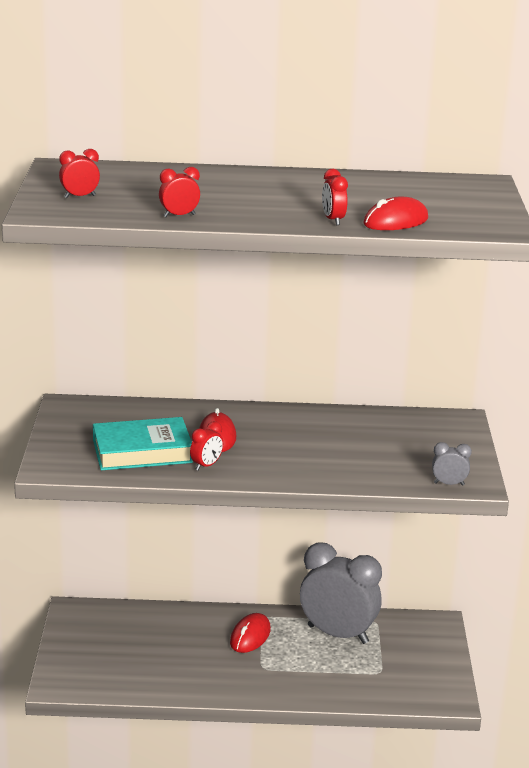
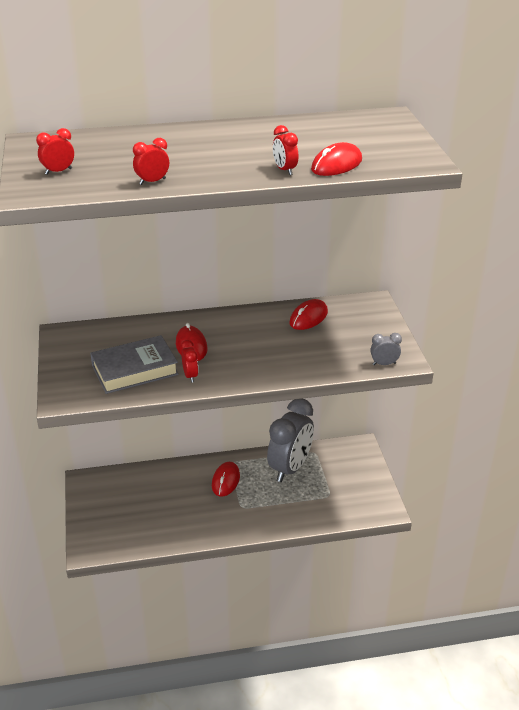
camera: 10 degrees left, 10 degrees up
turquoise book [93,417,193,470] -> grey book [90,335,179,394]
red clock [190,421,223,471] -> red clock turned 45 degrees counterclockwise [181,340,198,383]
grey clock [300,542,382,644] -> grey clock turned 105 degrees clockwise [267,399,314,482]
none -> red mouse [290,299,328,330]

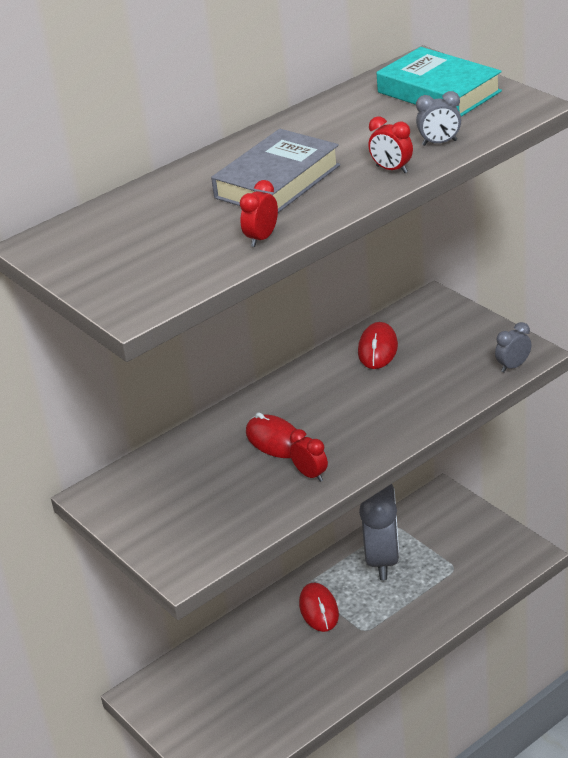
camera: 25 degrees left, 0 degrees up
red clock [36,128,74,175] -> none
grey book [90,335,179,394] -> grey book moved to [211,129,340,213]
red mouse [311,142,362,176] -> grey clock [416,91,461,146]
none -> turquoise book [376,47,502,117]

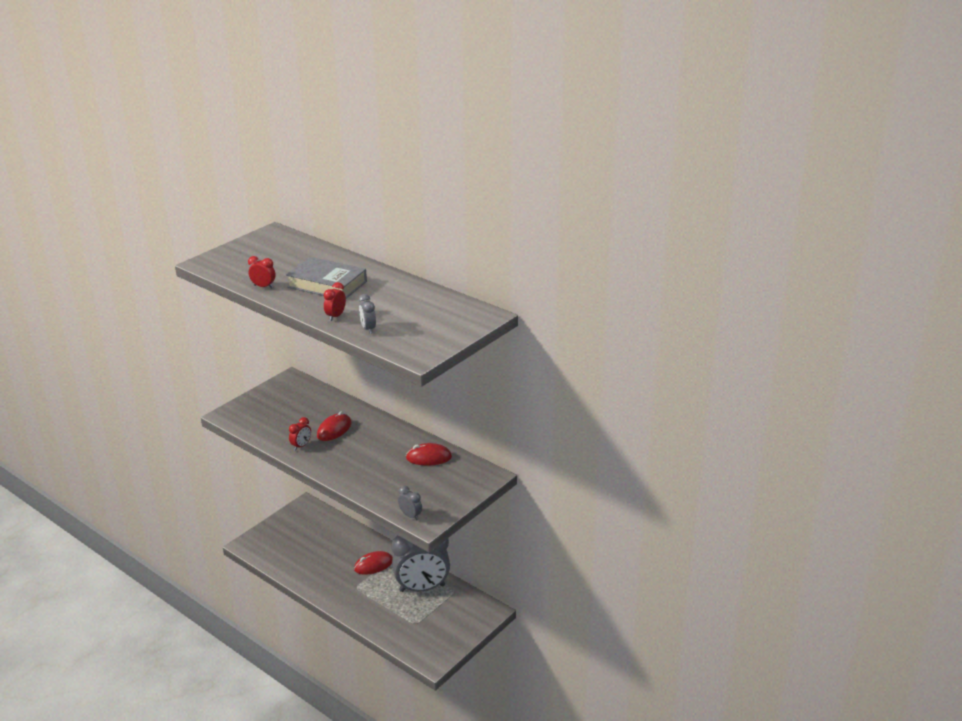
camera: 75 degrees right, 5 degrees down
turquoise book [376,47,502,117] -> none

